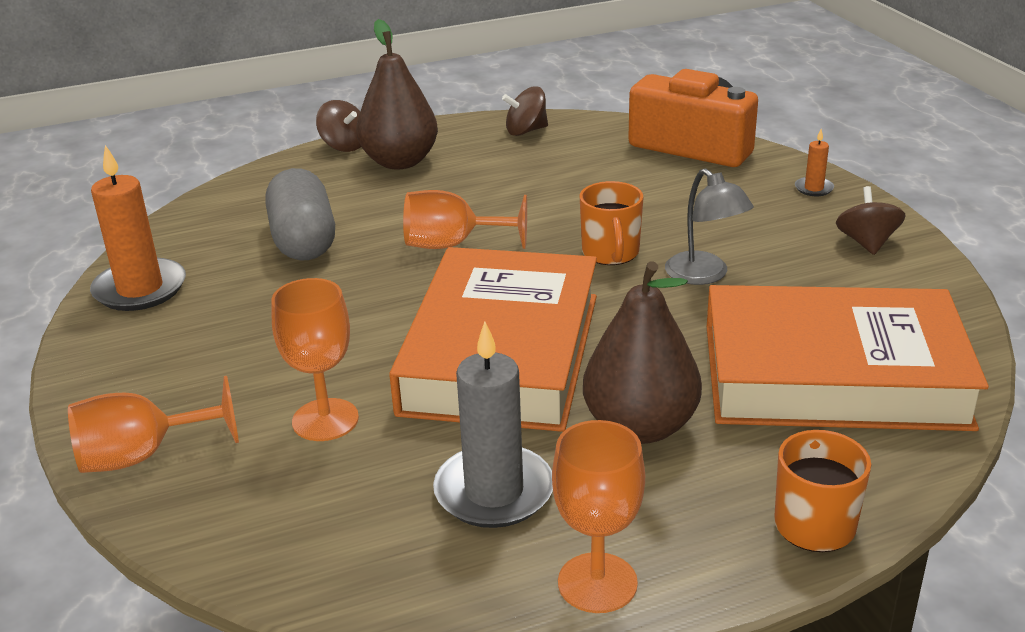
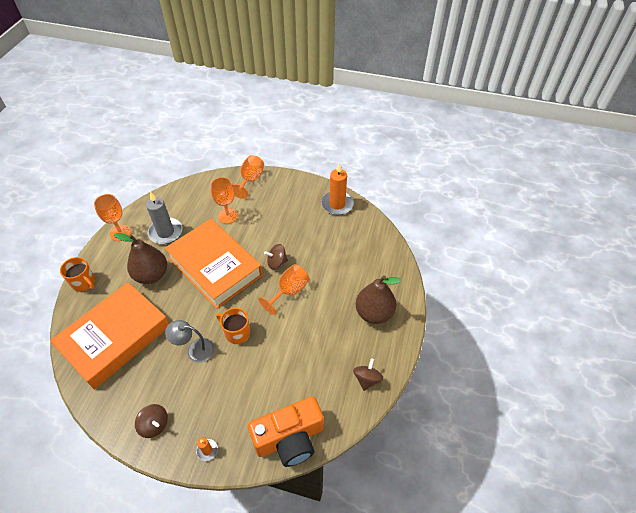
camera: 125 degrees right, 20 degrees up
grey capsule [265,168,335,260] -> none
brown spinning top [316,100,361,152] -> brown spinning top moved to [264,244,288,270]

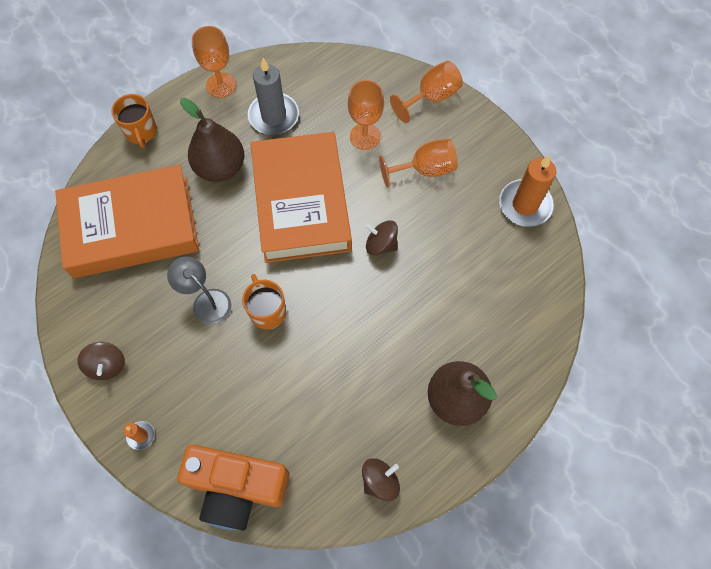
camera: 35 degrees right, 15 degrees up
orange goblet [258,264,309,315] -> orange goblet moved to [379,139,458,188]

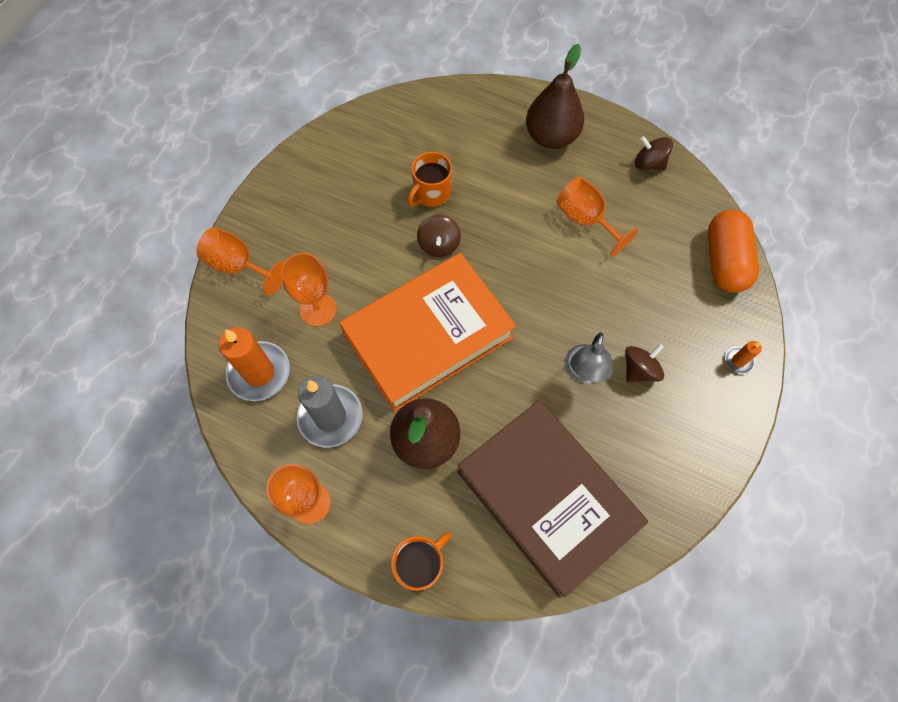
camera: 115 degrees left, 0 degrees up
orange book [55,165,199,278] -> brown book [457,400,648,598]
brown spinning top [78,342,125,380] -> brown spinning top moved to [625,344,664,382]
orange camera [178,445,290,531] -> orange capsule [708,209,759,293]
orange mug [242,274,286,330] -> orange mug moved to [407,152,452,207]
orange goblet [379,139,458,188] -> orange goblet moved to [556,177,638,256]
orange candle [499,155,556,227] -> orange candle moved to [219,327,290,401]

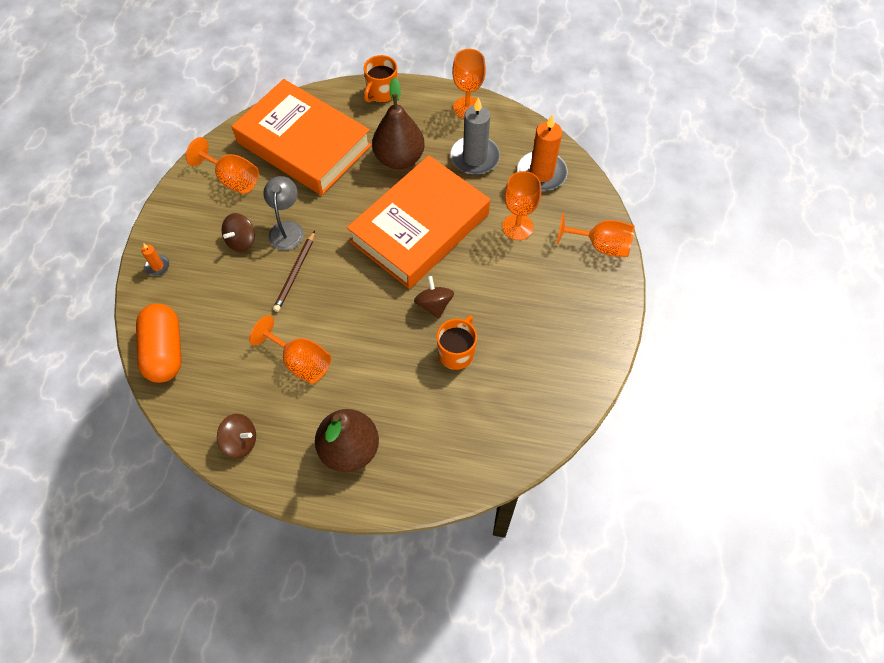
camera: 165 degrees right, 5 degrees down
brown book [457,400,648,598] -> orange book [232,79,371,195]
none -> orange goblet [186,137,259,194]
none -> brown pencil [273,231,315,312]

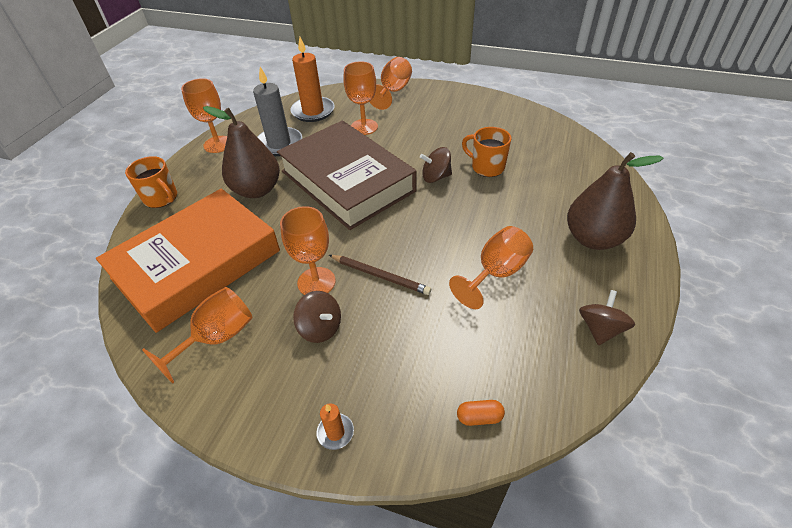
camera: 80 degrees left, 15 degrees down
orange capsule [136,304,181,383] -> orange capsule [457,400,505,426], size x0.40
grey lamp [263,176,304,250] -> orange goblet [280,206,336,295]
orange book [347,155,490,289] -> brown book [277,120,417,230]

